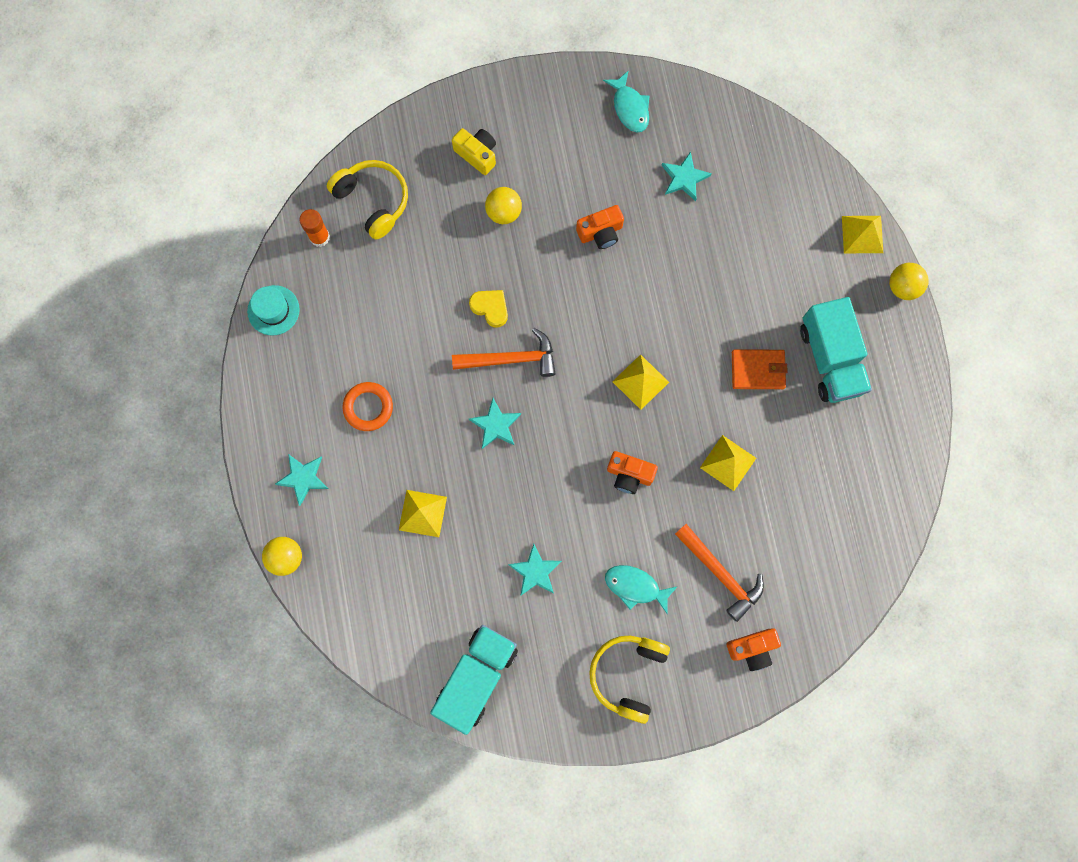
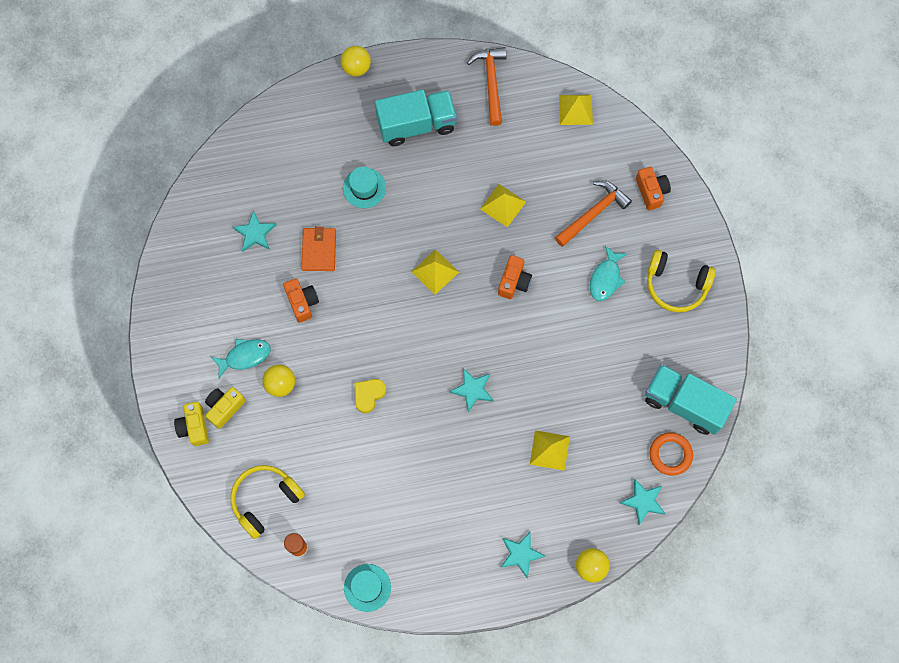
camera: 90 degrees left, 5 degrees down
orange ring [342,382,393,431] -> orange ring moved to [649,432,693,476]
orange hammer [452,328,556,377] -> orange hammer moved to [467,47,506,126]
turquoise star [508,544,562,596] -> turquoise star moved to [620,478,665,525]
turquoise fish [603,70,650,132] -> turquoise fish moved to [211,339,271,378]
orange wallet [732,349,788,389] -> orange wallet moved to [301,226,336,271]
yellow pyramid [842,216,883,253] -> yellow pyramid moved to [559,95,593,125]
none -> yellow camera [174,402,209,446]
none -> turquoise hat [343,167,386,208]

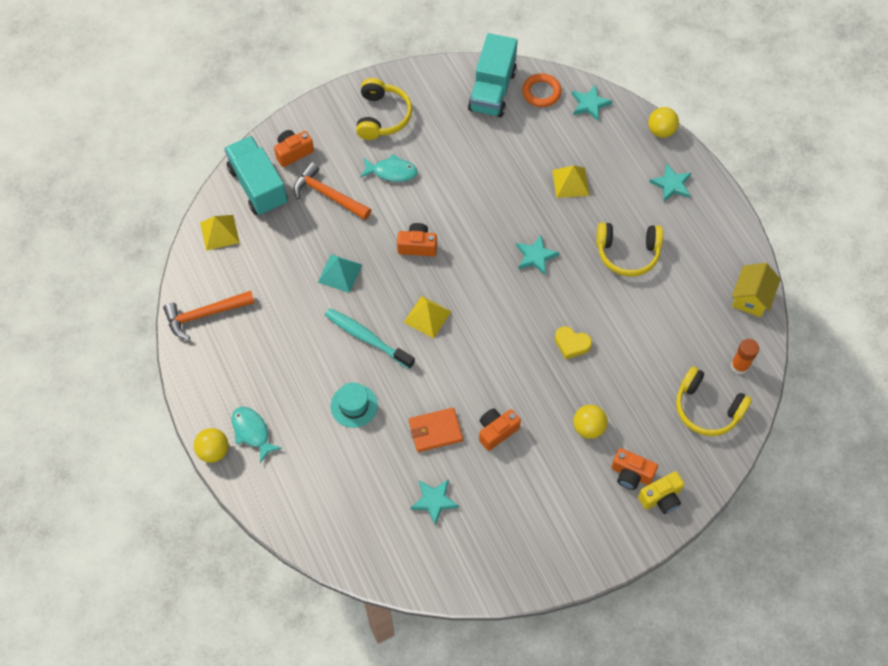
camera: 105 degrees left, 10 degrees down
yellow camera [205,387,246,429] -> orange camera [611,448,658,490]
turquoise fish [211,339,271,378] -> turquoise fish moved to [232,407,282,463]
turquoise hat [344,564,391,612] -> yellow house [732,263,781,317]
turquoise truck [375,90,457,146] -> turquoise truck moved to [224,136,288,216]
yellow pyramid [480,184,526,227] -> turquoise pyramid [318,254,362,293]
none -> turquoise toothbrush [325,308,415,369]
none -> yellow headphones [596,222,663,276]

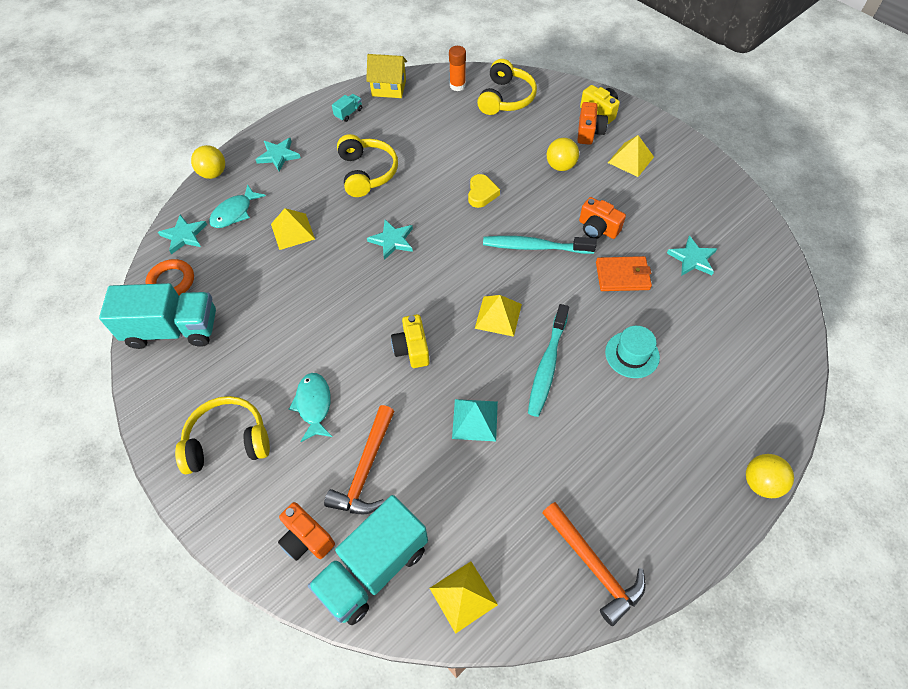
camera: 105 degrees left, 5 degrees down
turquoise fish [232,407,282,463] -> turquoise fish moved to [209,184,266,228]
orange camera [397,223,437,256] -> yellow camera [391,314,430,368]
orange wallet [409,408,463,452] -> orange wallet turned 60 degrees counterclockwise [596,256,652,291]
none -> turquoise truck [332,94,362,122]
none -> turquoise toothbrush [483,236,597,254]
none -> yellow pyramid [608,135,654,177]

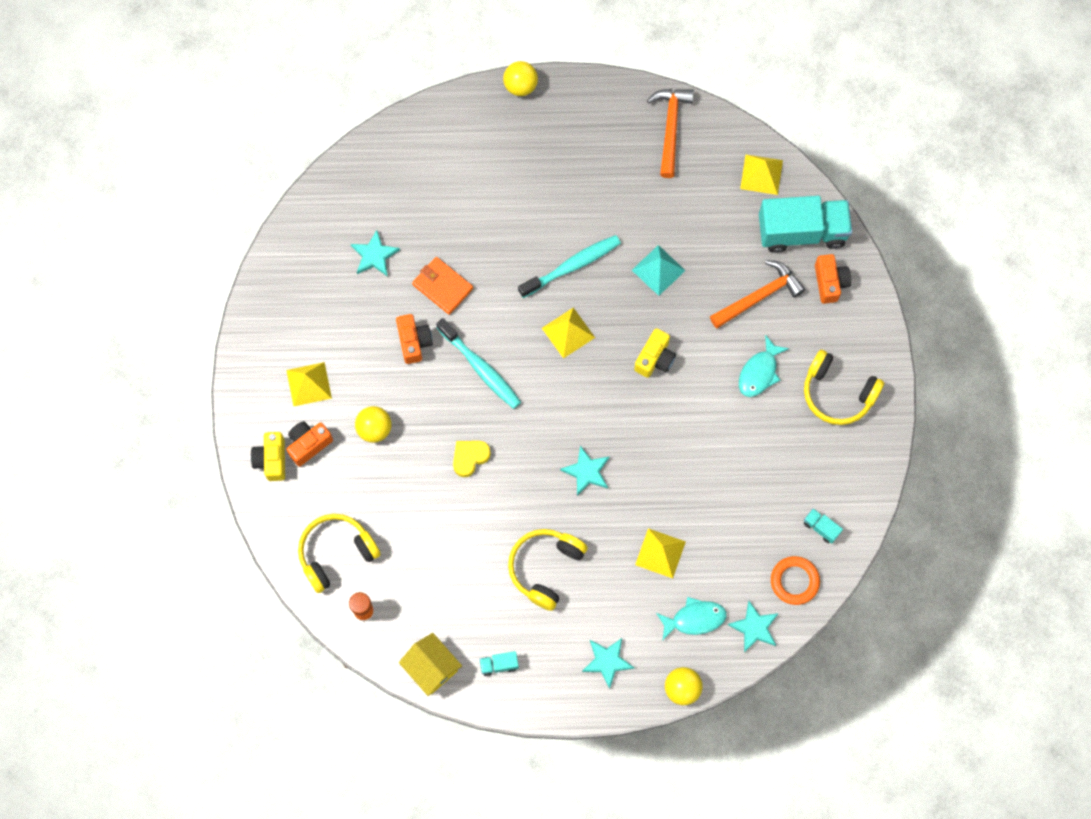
camera: 140 degrees left, 15 degrees up
turquoise truck [99,283,216,349] -> turquoise truck [804,508,843,544], size x0.40
turquoise hat [605,326,660,378] -> none

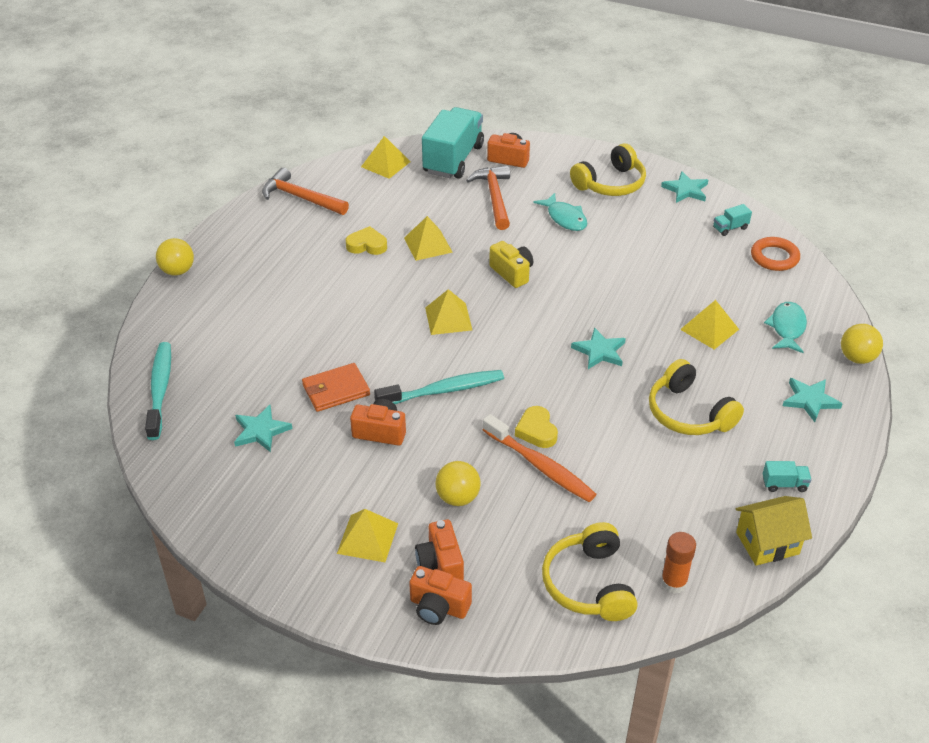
camera: 65 degrees left, 30 degrees down
yellow camera [251,432,285,481] -> orange camera [409,566,472,625]
turquoise truck [480,651,519,676] -> turquoise truck turned 105 degrees counterclockwise [763,461,812,492]
turquoise toothbrush [518,235,621,298] -> turquoise toothbrush moved to [145,342,171,440]
turquoise pyramid [632,245,686,296] -> yellow pyramid [404,216,453,261]
turquoise star [728,601,779,652] -> turquoise star moved to [661,171,708,203]
none -> yellow heart [346,226,387,255]
none -> orange toothbrush [483,414,596,502]

